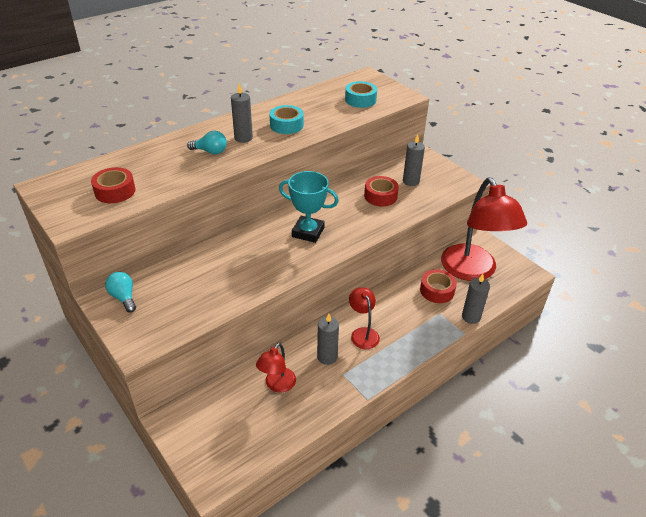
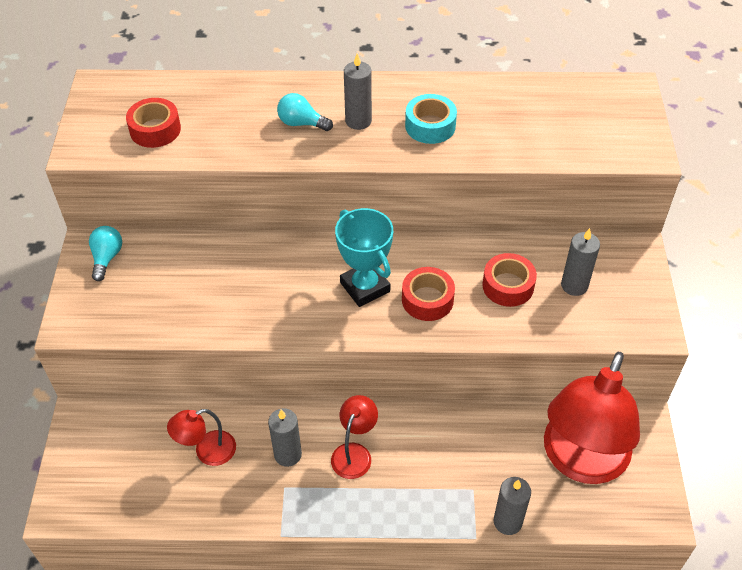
camera: 40 degrees right, 10 degrees up
turquoise light bulb [187,131,227,154] -> turquoise light bulb turned 150 degrees clockwise [277,93,333,131]
turquoise tape [345,81,377,108] -> none
red tape [420,269,457,303] -> red tape moved to [402,267,455,321]

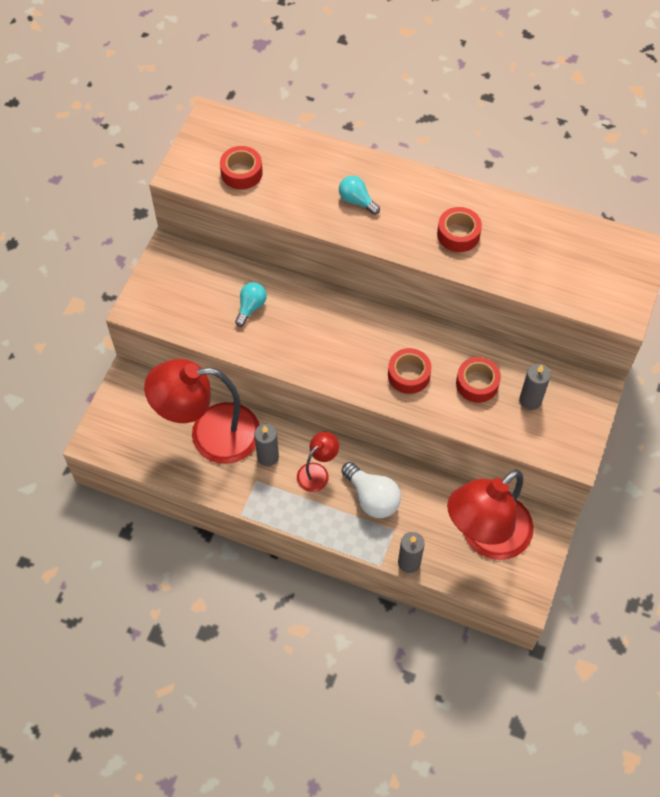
camera: 20 degrees right, 10 degrees up
turquoise light bulb [89,226,122,281] -> turquoise light bulb moved to [235,282,267,327]
red lamp [167,409,236,466] -> red lamp [144,359,259,464], size x2.18
turquoise trophy [335,208,393,307] -> none
grey candle [344,53,372,130] -> none
turquoise tape [405,94,457,144] -> red tape [437,207,482,252]
none -> white light bulb [342,462,401,518]

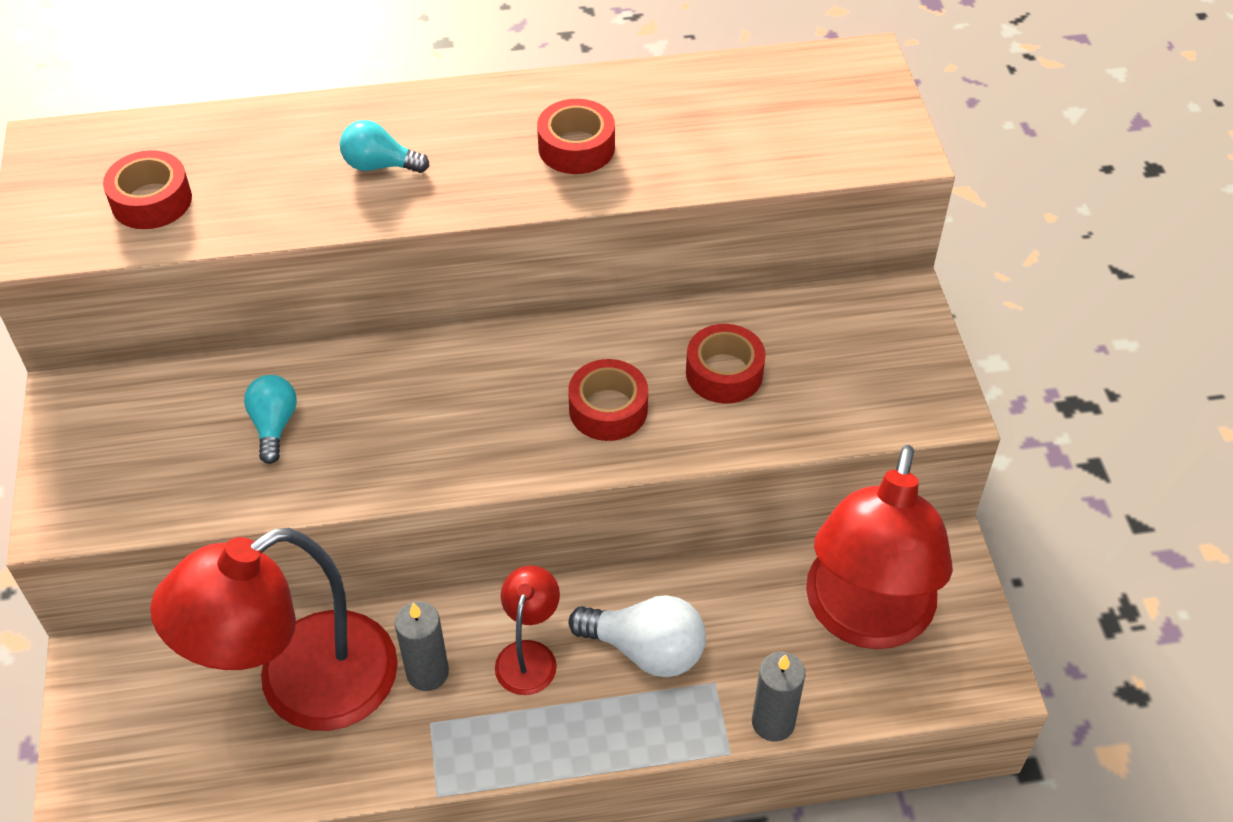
camera: 30 degrees left, 10 degrees down
grey candle [519,364,551,410] -> none

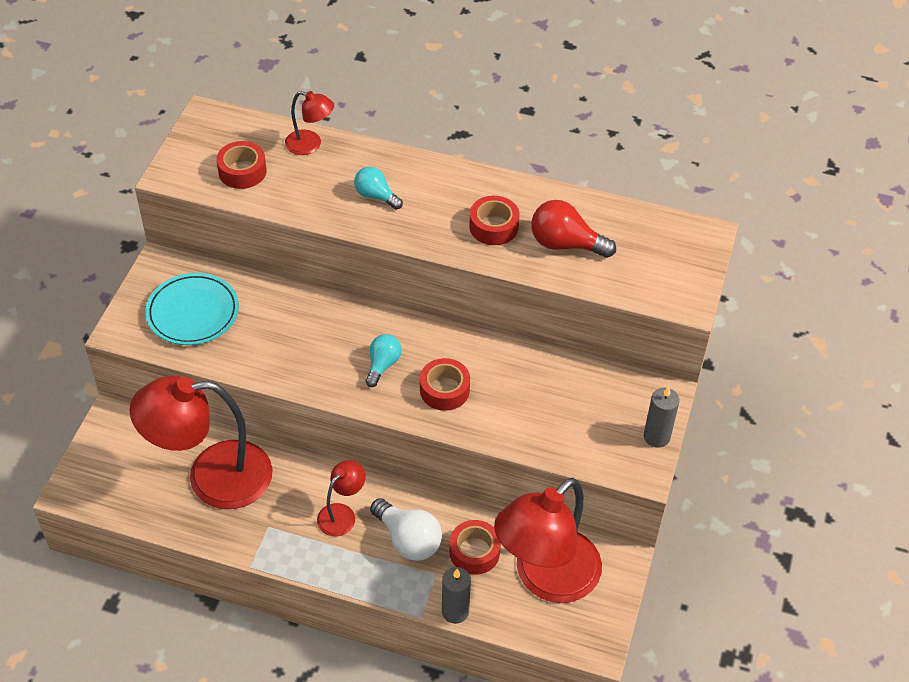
camera: 25 degrees right, 0 degrees up
turquoise light bulb [244,375,297,464] -> turquoise light bulb moved to [365,334,401,387]
grey candle [395,601,449,691] -> grey candle moved to [644,386,679,448]
red tape [686,324,766,404] -> red tape moved to [449,520,501,575]
none -> turquoise plate [145,273,239,345]
none -> red lamp [285,91,334,155]
none -> red light bulb [531,200,616,258]

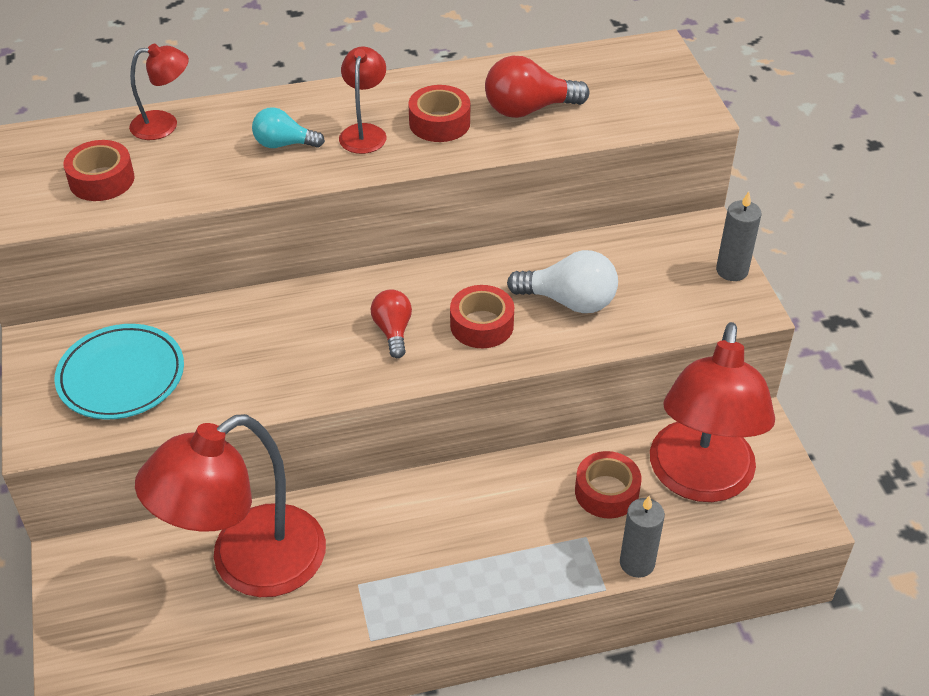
camera: 30 degrees left, 5 degrees down
red lamp [317,460,366,536] -> red lamp moved to [339,47,387,154]
turquoise light bulb [365,334,401,387] -> red light bulb [371,289,412,358]
white light bulb [370,498,442,561] -> white light bulb moved to [507,250,618,313]

